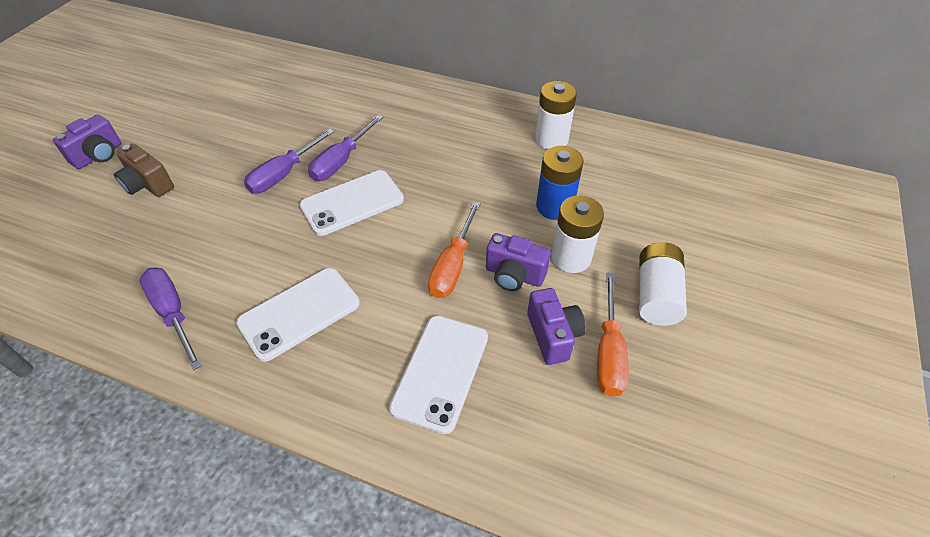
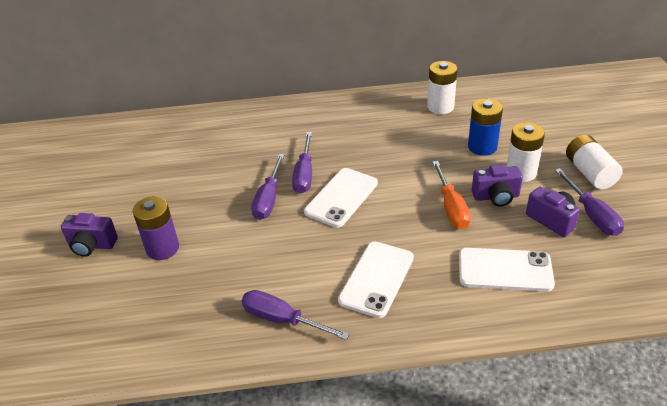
camera: 25 degrees left, 10 degrees down
purple camera [53,115,121,169] -> purple camera turned 90 degrees clockwise [61,213,118,257]
brown camera [114,144,174,197] -> purple battery [133,196,179,260]
white phone [389,315,488,434] -> white phone turned 75 degrees counterclockwise [459,248,555,292]
orange screwdriver [597,273,629,396] -> purple screwdriver [555,168,624,236]

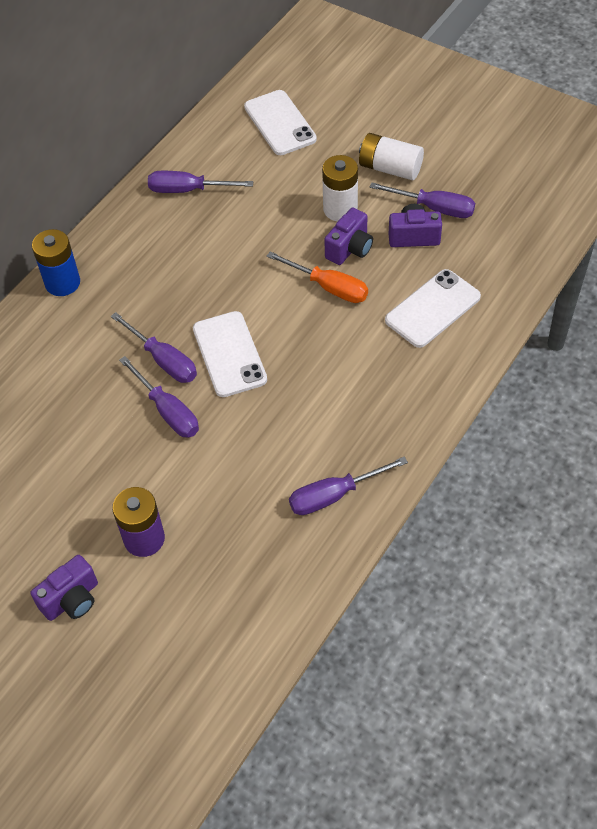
camera: 50 degrees left, 15 degrees up
white phone [338,242,414,318] -> white phone moved to [244,90,317,155]
white battery [427,61,457,114] -> purple screwdriver [148,171,253,193]
blue battery [468,98,503,156] -> blue battery moved to [32,229,80,296]

